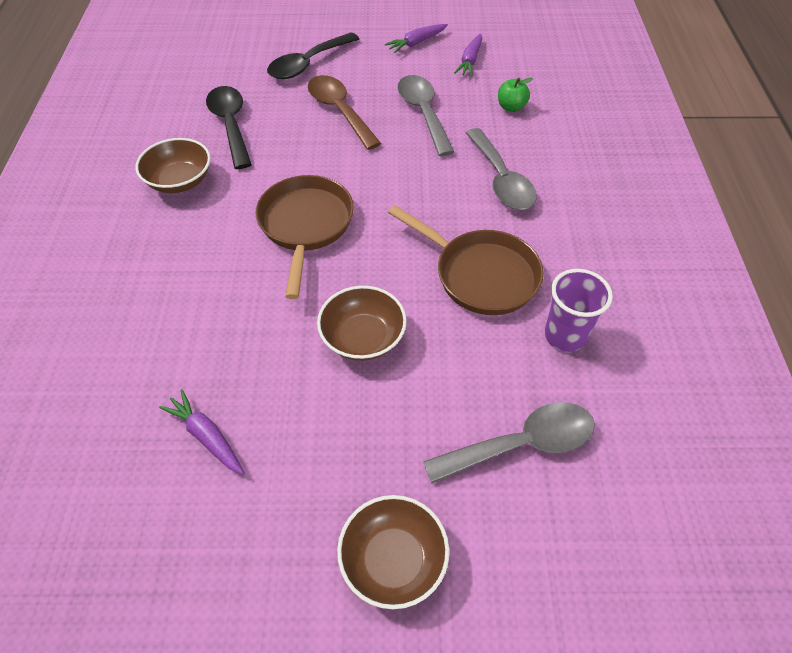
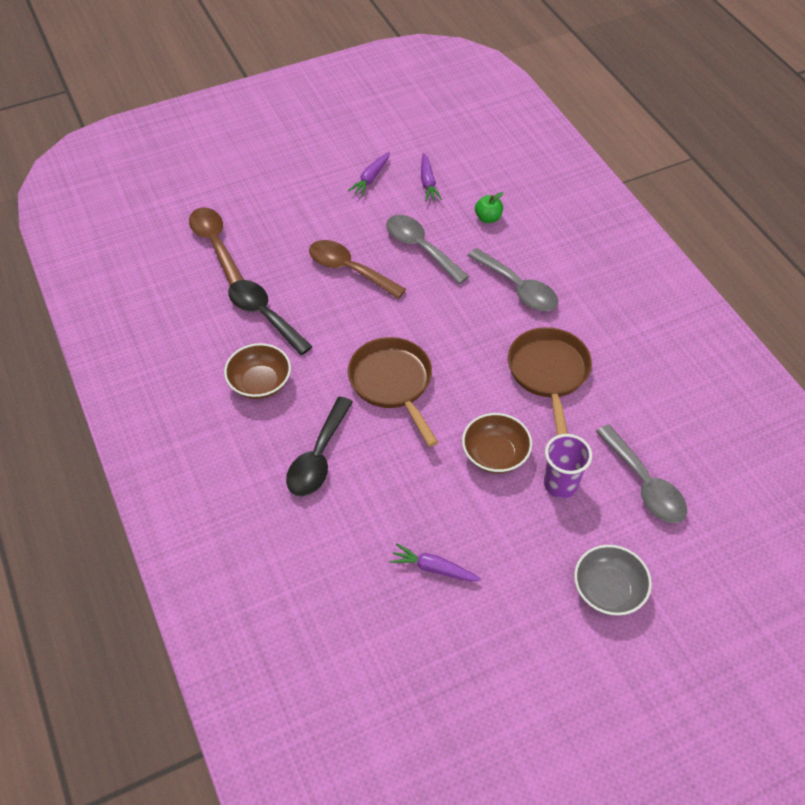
camera: 25 degrees left, 0 degrees up
black spoon [267,32,359,79] -> black spoon moved to [286,397,353,496]
brown bowl [337,495,449,609] -> grey bowl [574,545,652,616]
brown pan [388,205,544,315] -> brown pan turned 105 degrees counterclockwise [508,327,592,435]
grey spoon [423,402,595,483] -> grey spoon turned 105 degrees clockwise [596,424,687,523]
purple cup [545,269,613,352] -> purple cup moved to [544,434,592,498]
none -> brown spoon [189,207,244,286]

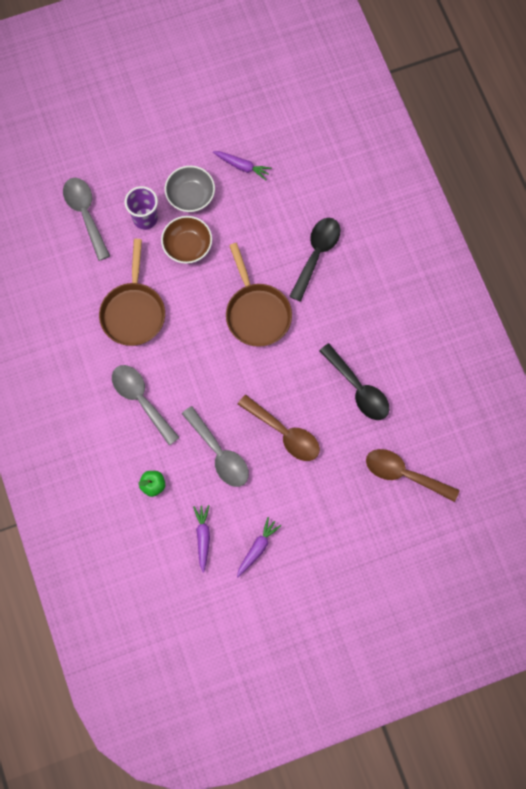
camera: 175 degrees left, 20 degrees up
brown spoon [189,207,244,286] -> brown spoon turned 135 degrees clockwise [366,449,459,502]
brown bowl [224,343,291,399] -> none
grey bowl [574,545,652,616] -> grey bowl moved to [165,166,215,212]

